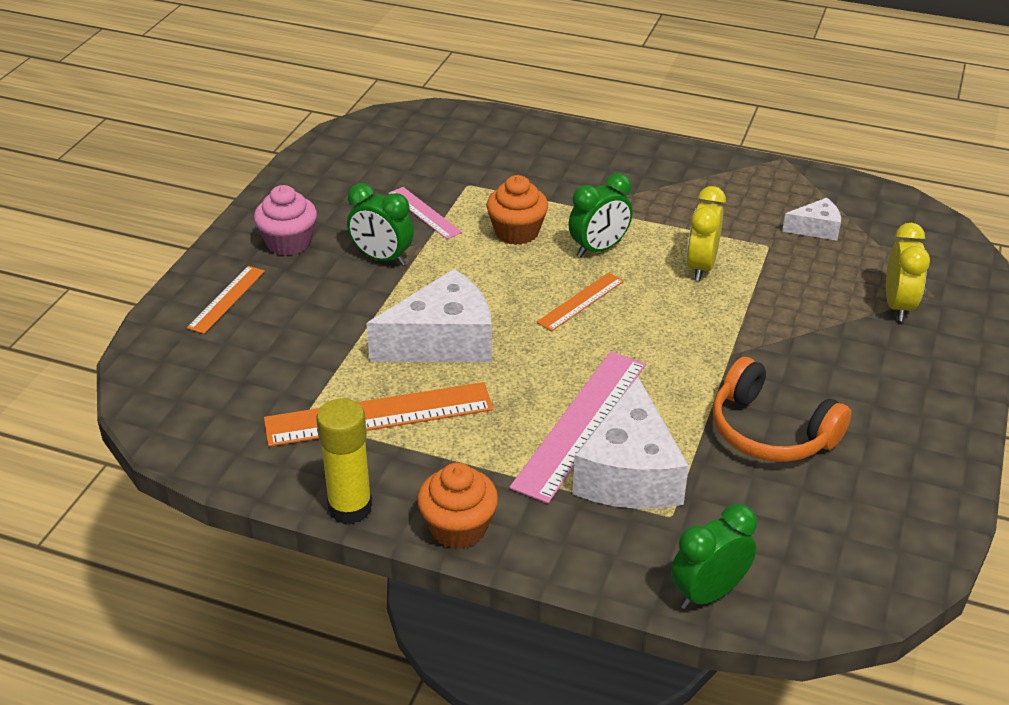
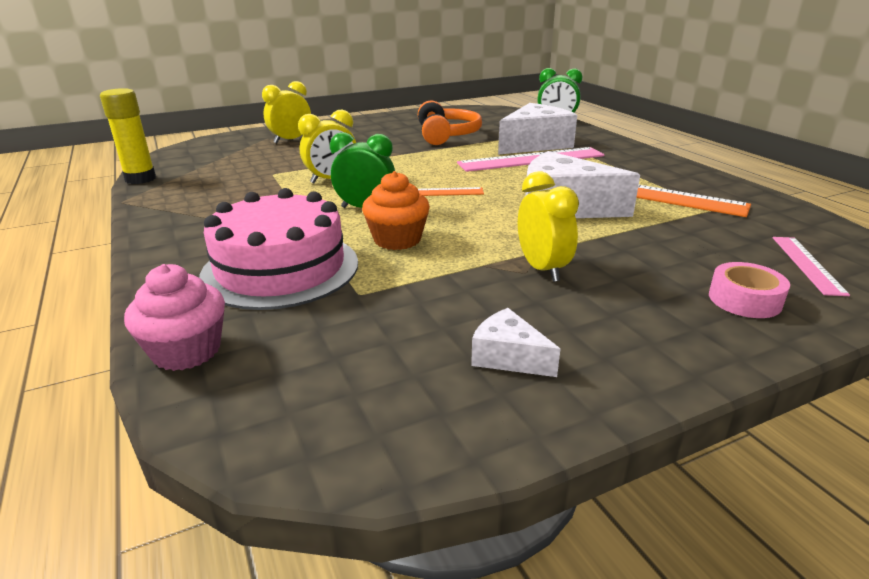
camera: 135 degrees left, 10 degrees down
orange ruler [187,266,265,334] -> pink tape [709,262,790,318]
pink cupcake [254,185,317,255] -> pink cupcake moved to [124,264,225,371]
yellow glue stick [316,398,372,524] -> yellow glue stick moved to [100,88,156,184]
green clock [347,183,414,266] -> yellow clock [518,171,579,282]
pink ruler [388,187,462,239] -> pink ruler moved to [773,237,850,296]
orange cupcake [417,463,498,549] -> none
white cheese [782,198,841,241] -> white cheese moved to [471,308,560,377]
none -> pink cake [199,188,358,310]

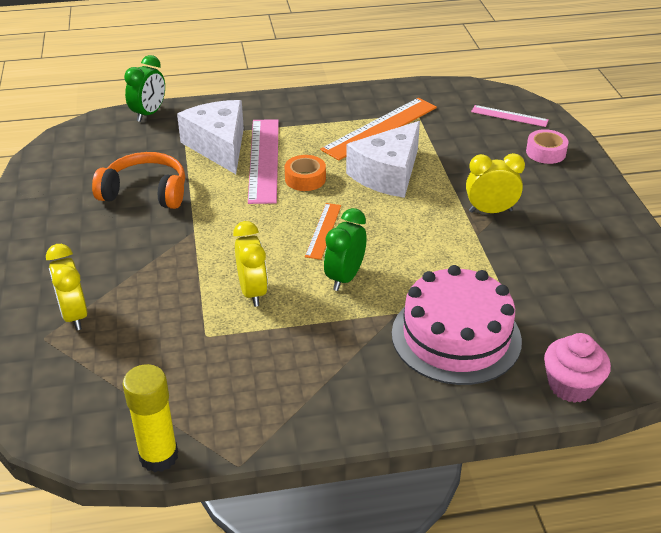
camera: 75 degrees left, 10 degrees up
orange cupcake [362,171,430,250] -> none
white cheese [471,308,560,377] -> none
none -> orange tape [285,155,326,191]

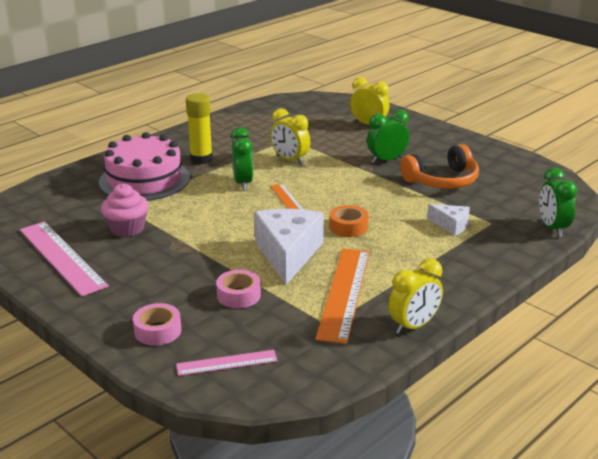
camera: 145 degrees right, 10 degrees down
yellow glue stick [123,364,178,472] -> yellow glue stick moved to [186,93,213,164]
white cheese [177,100,244,174] -> white cheese [427,204,470,236], size x0.51
pink ruler [248,119,279,204] -> pink ruler moved to [20,222,109,297]
yellow clock [466,153,525,213] -> yellow clock moved to [388,258,443,334]
pink cupcake [544,333,611,403] -> pink cupcake moved to [101,184,148,237]
none -> pink tape [216,270,261,308]
none -> green clock [367,110,409,163]

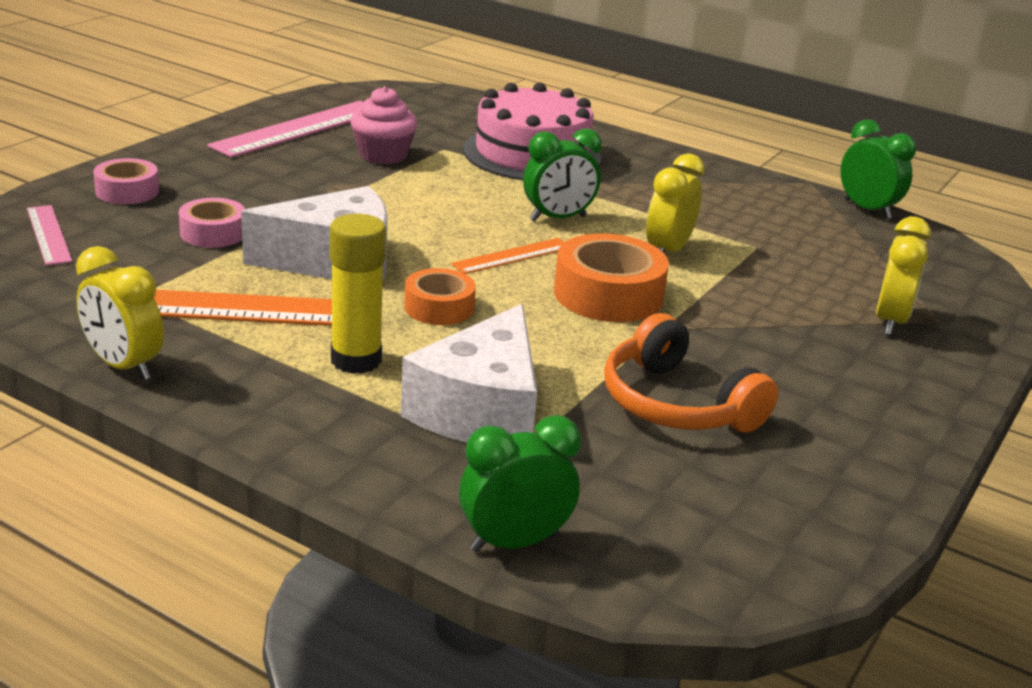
camera: 75 degrees right, 0 degrees up
yellow glue stick [186,93,213,164] -> yellow glue stick moved to [330,214,386,374]
green clock [367,110,409,163] -> green clock moved to [841,119,916,219]
white cheese [427,204,470,236] -> white cheese [401,304,537,443], size x1.98
none -> orange tape [554,233,669,322]

